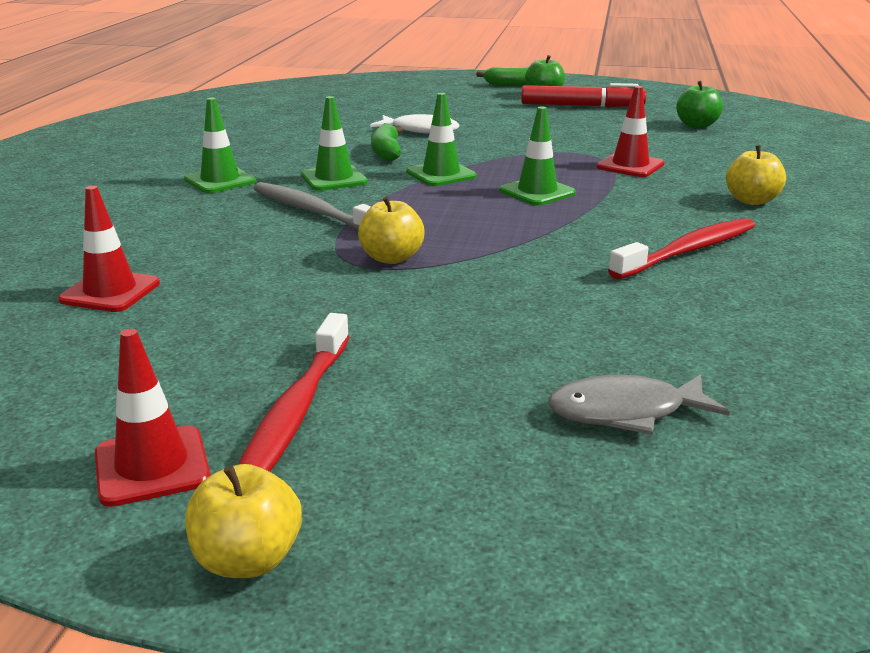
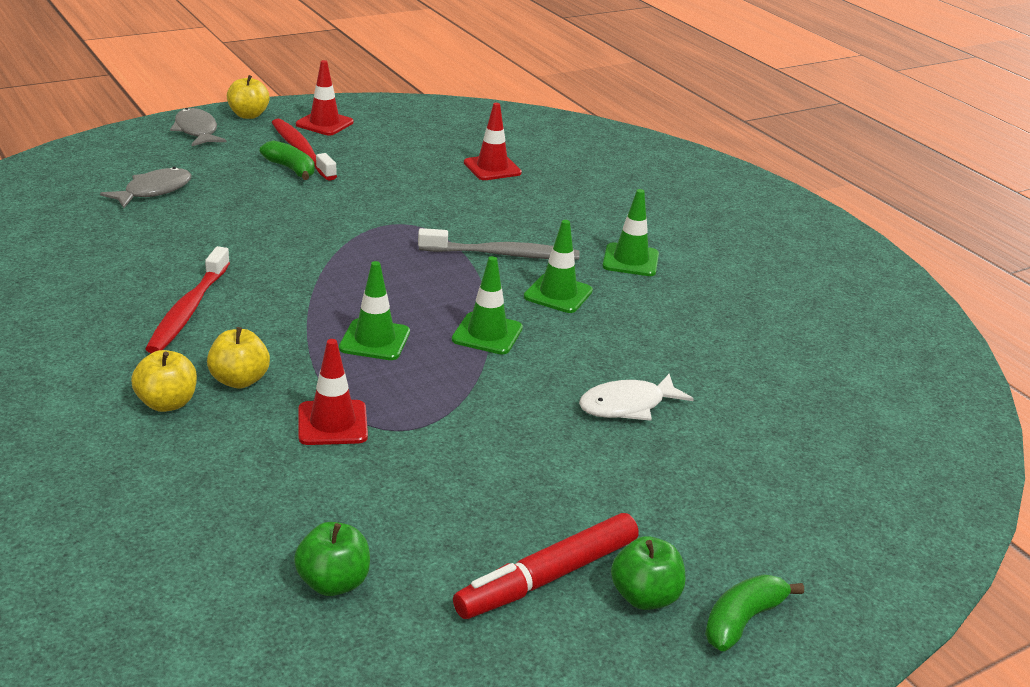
camera: 135 degrees right, 5 degrees up
yellow apple [358,196,424,264] -> yellow apple moved to [207,327,270,388]
green banana [371,123,403,162] -> green banana moved to [260,140,315,180]
none -> grey fish [170,108,227,146]

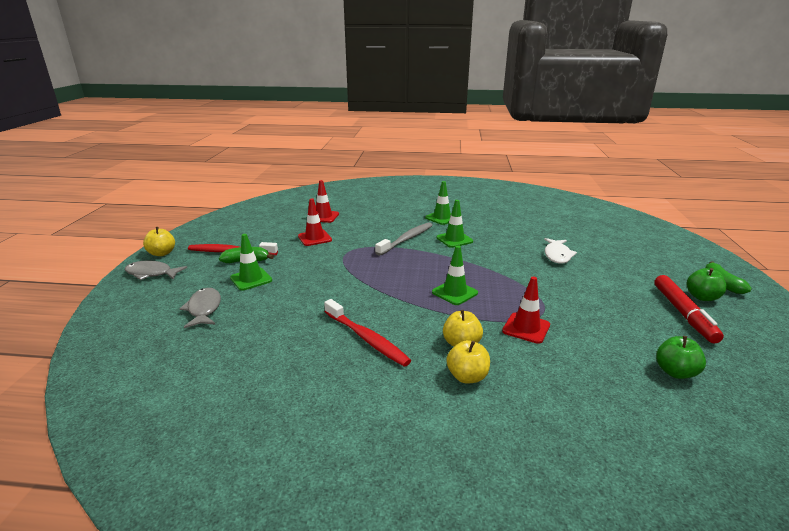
camera: 50 degrees left, 5 degrees down
red traffic cone [296,60,354,135] -> red traffic cone moved to [298,198,332,246]
green traffic cone [452,256,523,354] -> green traffic cone moved to [230,234,272,290]

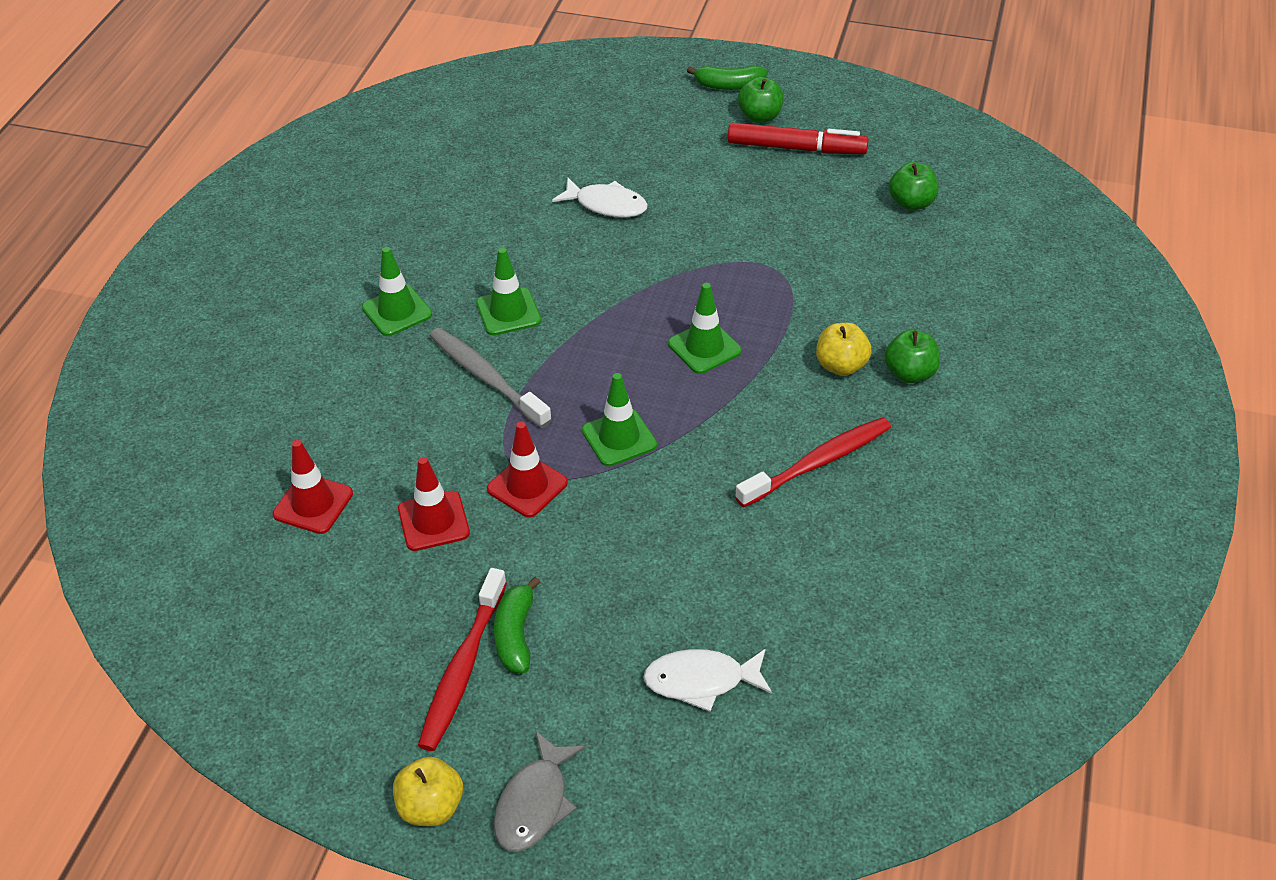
camera: 80 degrees left, 20 degrees up
grey fish [180,288,221,328] -> white fish [643,649,772,712]
green traffic cone [230,234,272,290] -> green traffic cone moved to [582,373,657,467]
yellow apple [446,340,490,384] -> green apple [884,330,940,383]
red traffic cone [502,277,550,344] -> red traffic cone moved to [487,422,568,517]

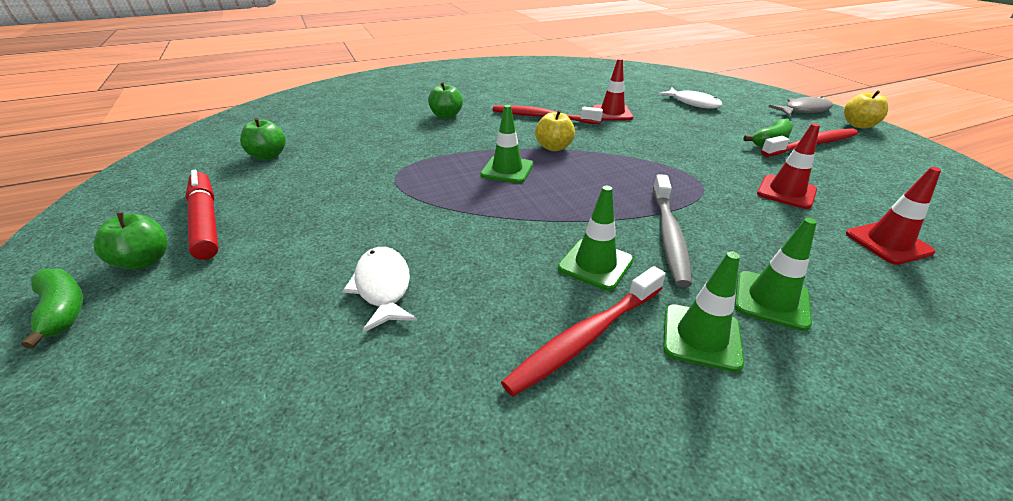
camera: 130 degrees left, 10 degrees down
red traffic cone [487,422,568,517] -> red traffic cone moved to [593,59,633,121]
green traffic cone [582,373,657,467] -> green traffic cone moved to [735,218,817,331]
yellow apple [816,323,872,376] -> yellow apple moved to [535,110,575,151]
none -> red toothbrush [501,266,666,396]

